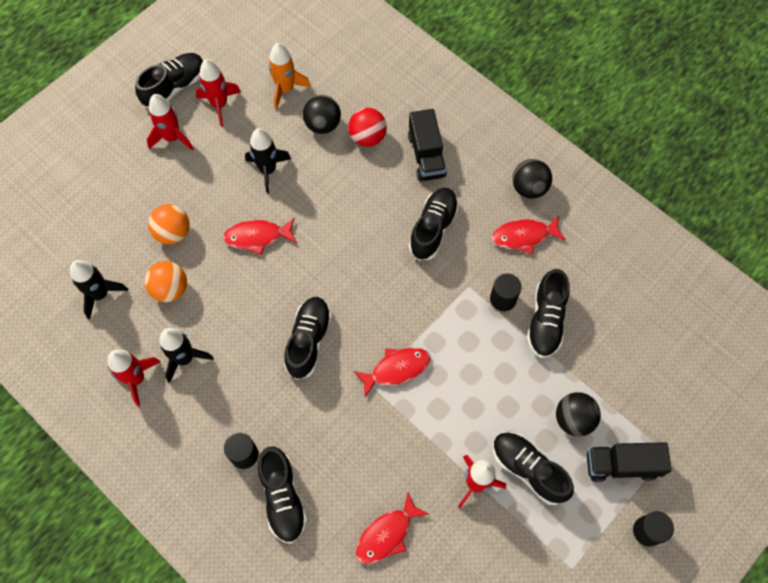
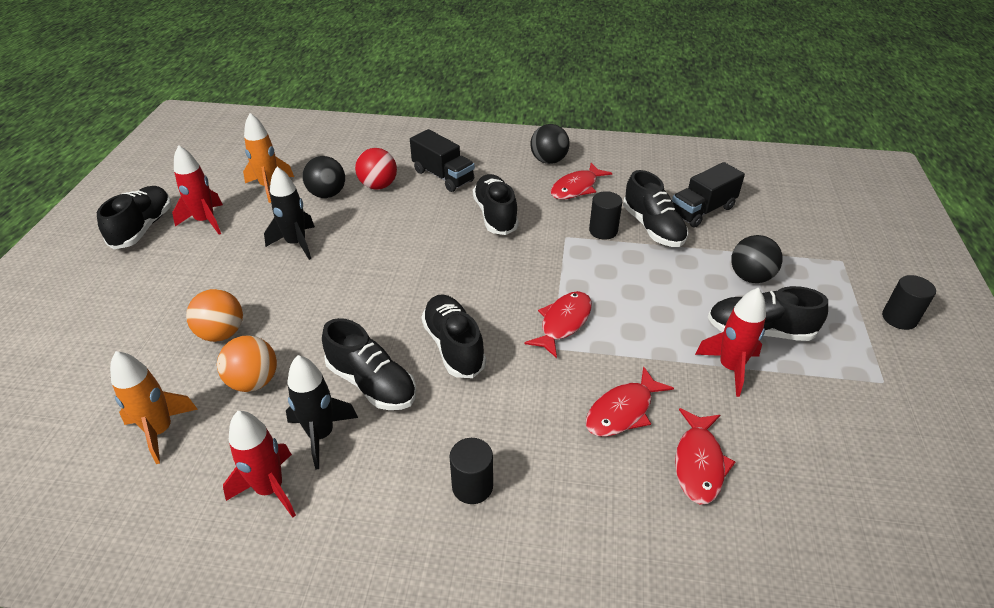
camera: 35 degrees left, 25 degrees down
black rocket [70,260,128,320] -> orange rocket [110,351,198,464]
red rocket [147,94,194,151] -> none
red fish [223,218,297,255] -> red fish moved to [586,366,674,437]
black shoe [258,446,307,544] -> black shoe moved to [322,318,416,410]
black truck [587,442,672,482] -> black truck moved to [672,162,745,228]

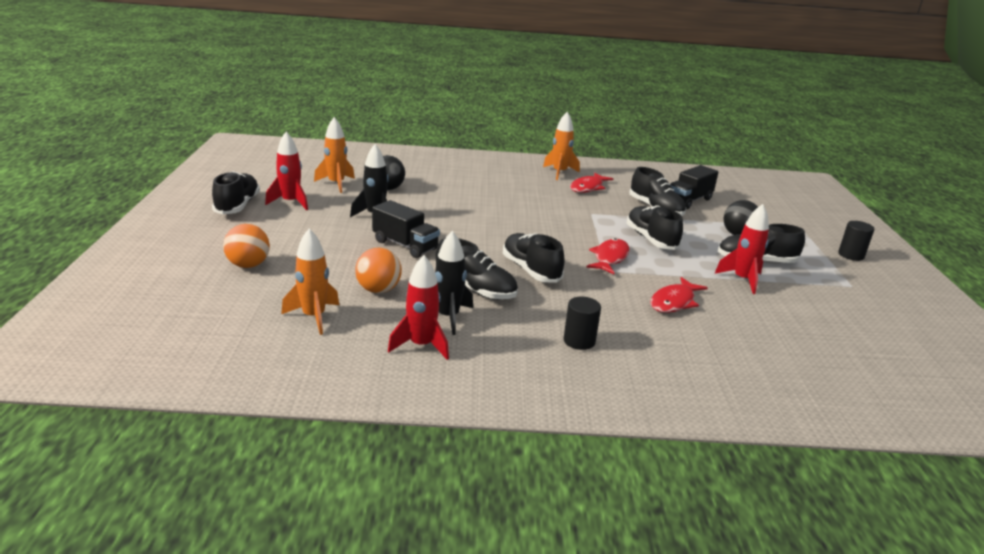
camera: 10 degrees left, 15 degrees down
orange ball [186,289,243,342] -> orange ball moved to [223,224,270,268]
red ball [355,148,397,190] -> none
black truck [410,129,475,192] -> black truck moved to [372,200,440,258]
black shoe [473,174,519,235] -> black shoe moved to [627,206,683,250]
black ball [530,124,569,164] -> orange rocket [543,112,580,180]
black cylinder [589,191,622,240] -> none
red fish [675,408,735,504] -> none

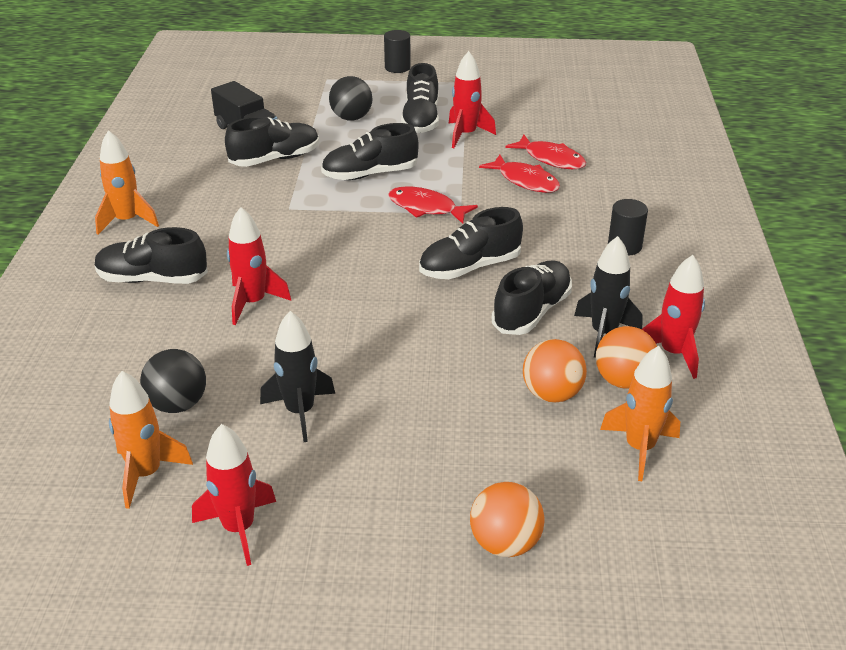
camera: 85 degrees left, 10 degrees up
black shoe [212,171,260,215] -> black shoe moved to [95,227,208,284]
black truck [372,200,440,258] -> none
red fish [570,173,613,193] -> red fish moved to [505,135,586,169]
none -> red rocket [227,207,291,325]
none -> orange ball [596,326,657,389]

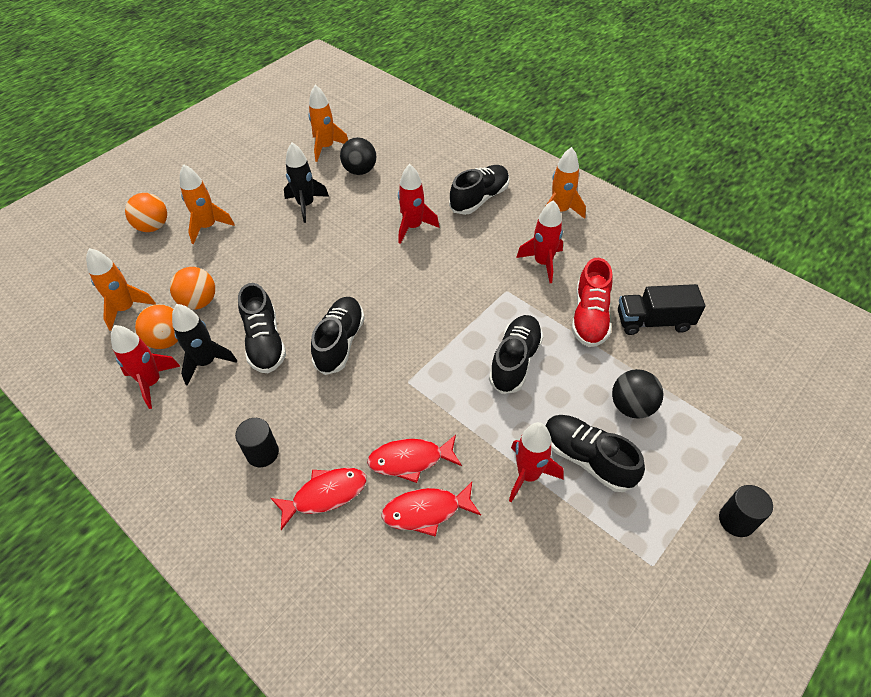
camera: 130 degrees right, 15 degrees up
red rocket [192,424,276,566] -> red rocket moved to [516,200,563,283]
black shoe [225,116,319,167] -> red shoe [572,258,613,347]
red fish [388,187,478,224] -> red fish moved to [271,468,367,530]
none -> orange rocket [180,164,235,244]

